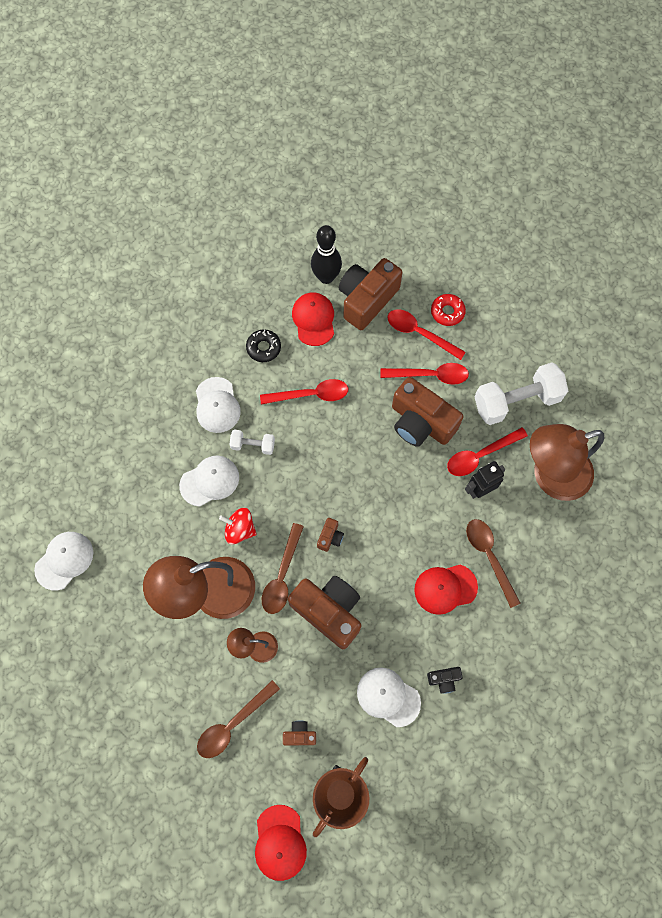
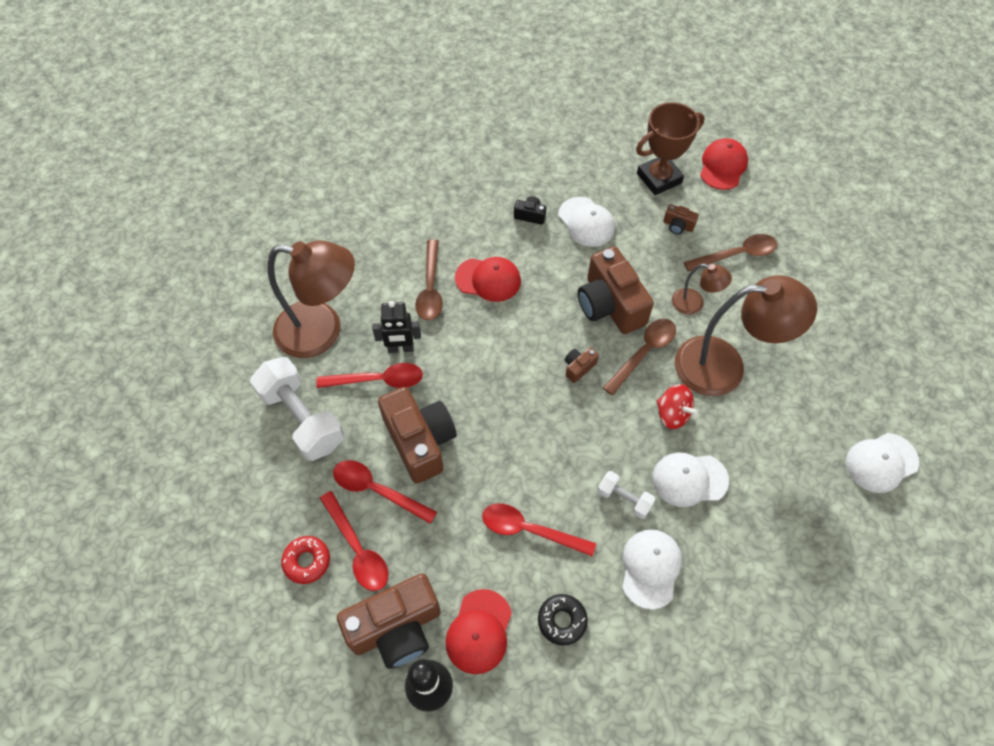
camera: 155 degrees left, 10 degrees down
white dumbbell [474,363,568,425] -> white dumbbell turned 45 degrees clockwise [250,357,344,461]

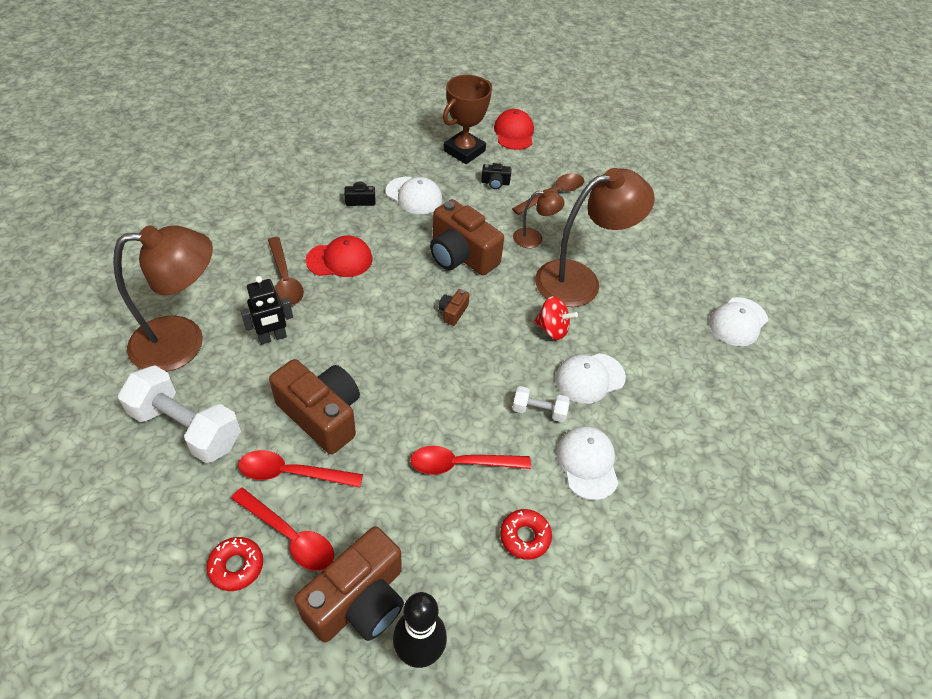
camera: 25 degrees left, 10 degrees down
red spoon [316,363,423,388] -> none
red cap [445,589,512,674] -> none
black donut [538,594,588,645] -> red donut [500,509,552,560]
brown spoon [603,319,676,396] -> none
brown camera [663,204,699,234] -> black camera [481,163,511,189]

